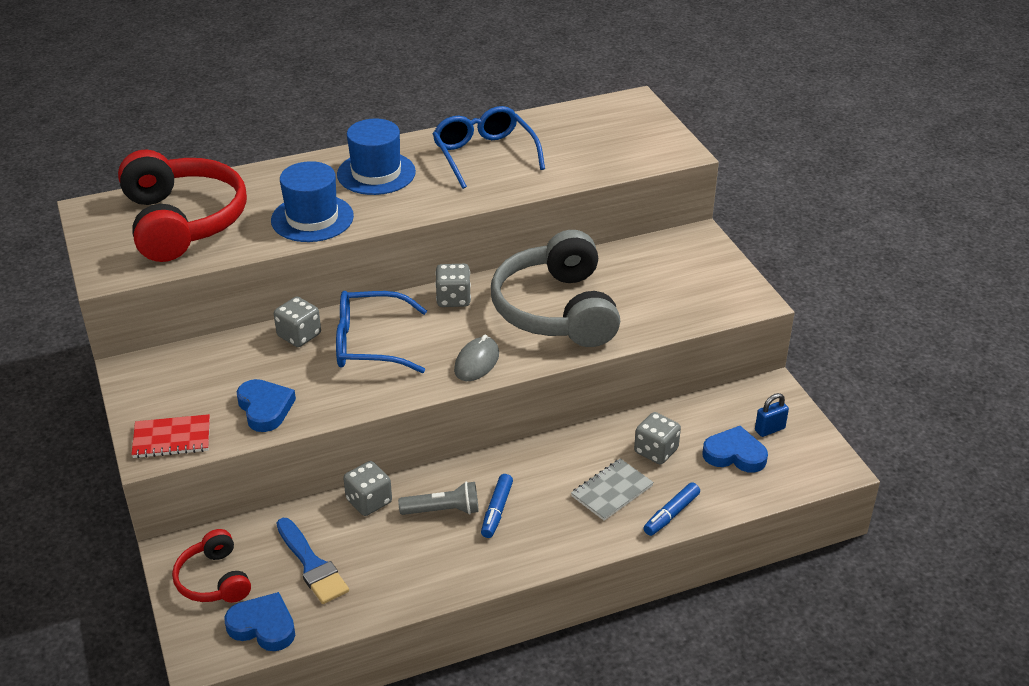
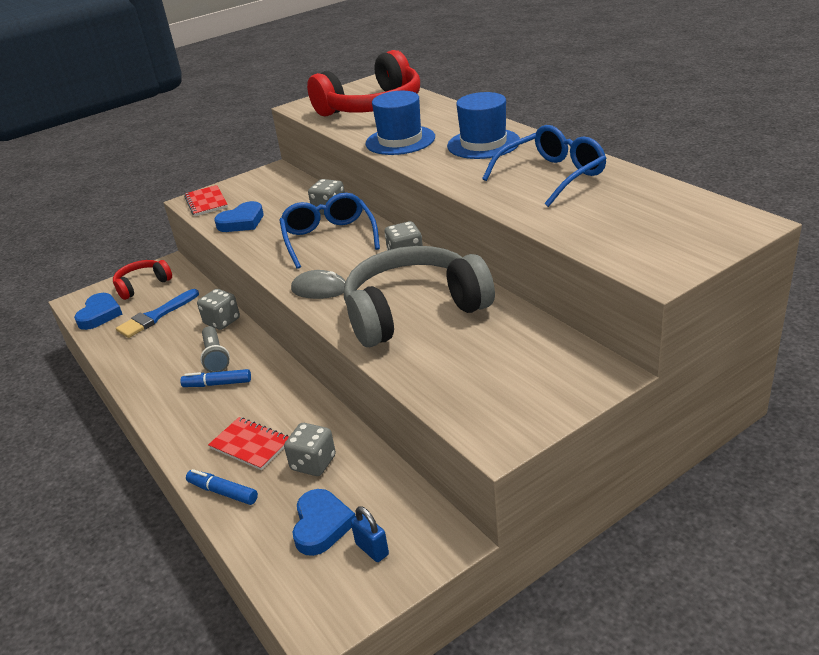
camera: 80 degrees right, 5 degrees down
grey notebook [571,458,654,521] -> red notebook [208,417,289,470]

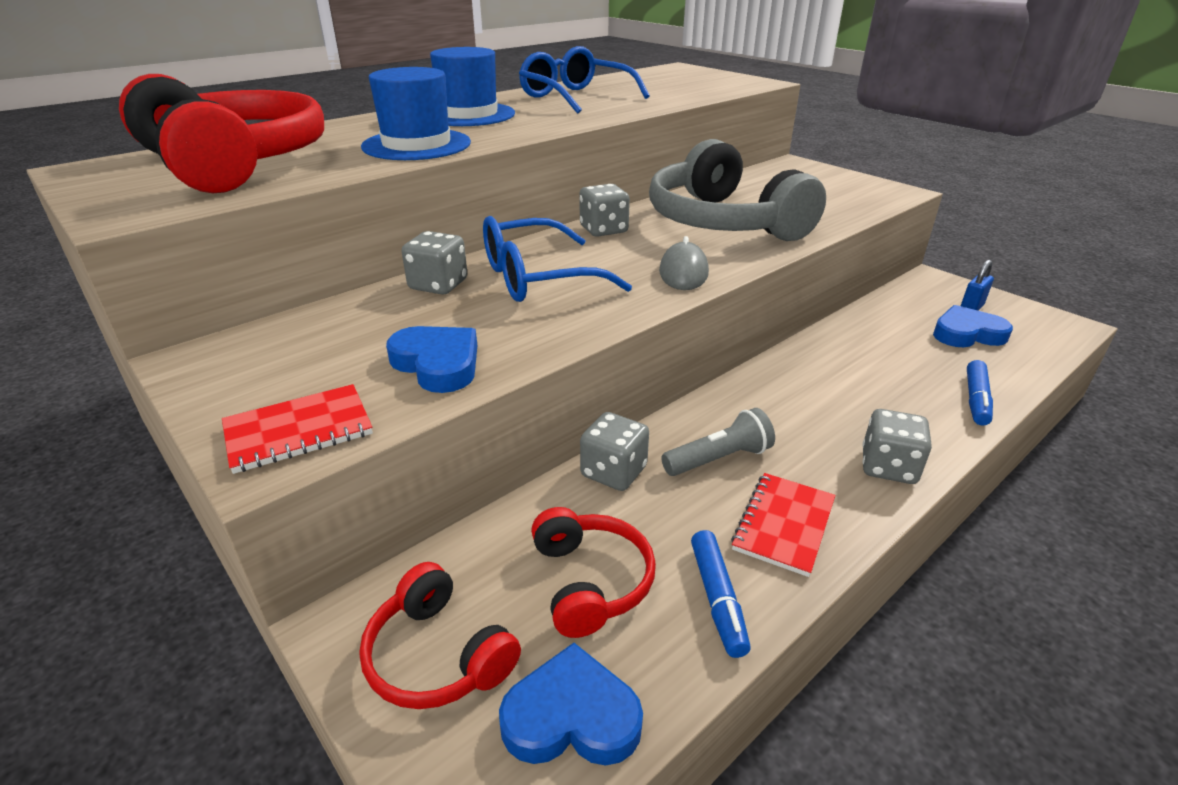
camera: 100 degrees left, 0 degrees up
blue brush [116,289,199,338] -> red headphones [531,507,656,638]
blue marker [180,369,251,387] -> blue marker moved to [691,530,751,658]
red notebook [208,417,289,470] -> red notebook moved to [731,473,835,577]
grey dice [284,423,336,476] -> grey dice moved to [862,409,932,484]

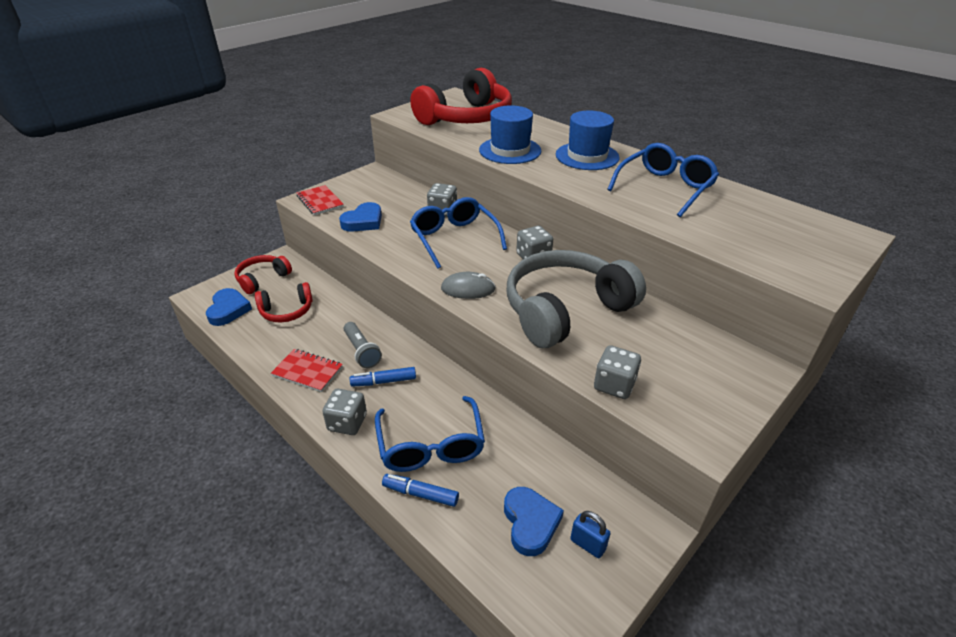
camera: 85 degrees right, 5 degrees up
grey dice [580,412,649,491] -> grey dice moved to [594,345,641,399]
blue marker [691,530,751,658] -> blue marker moved to [350,367,416,387]
none -> blue glasses [375,396,485,472]

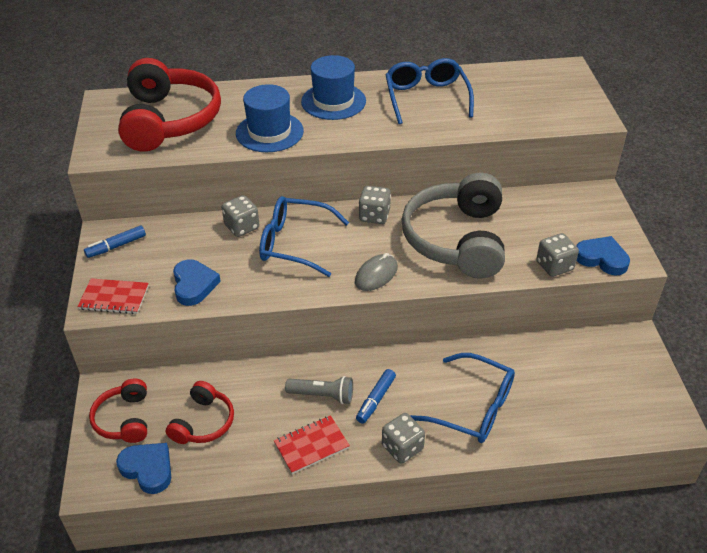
camera: 50 degrees left, 5 degrees up
blue marker [382,474,459,507] -> blue marker moved to [84,225,146,258]
blue heart [504,487,564,556] -> blue heart moved to [576,236,630,276]
blue padlock [570,511,611,558] -> none

